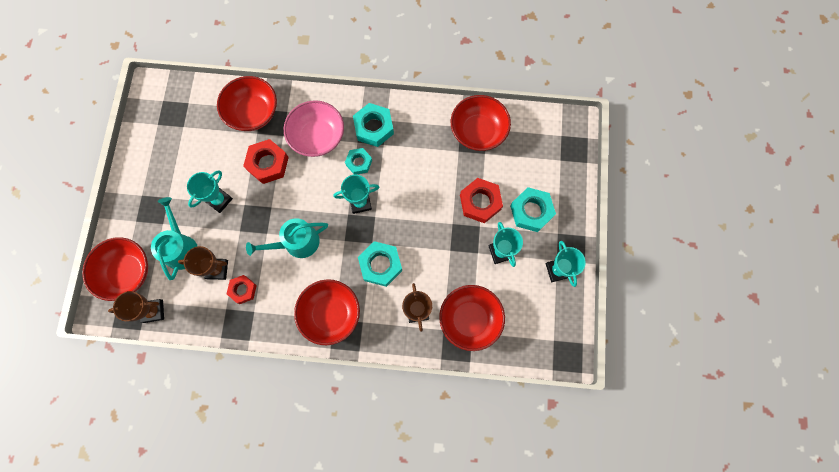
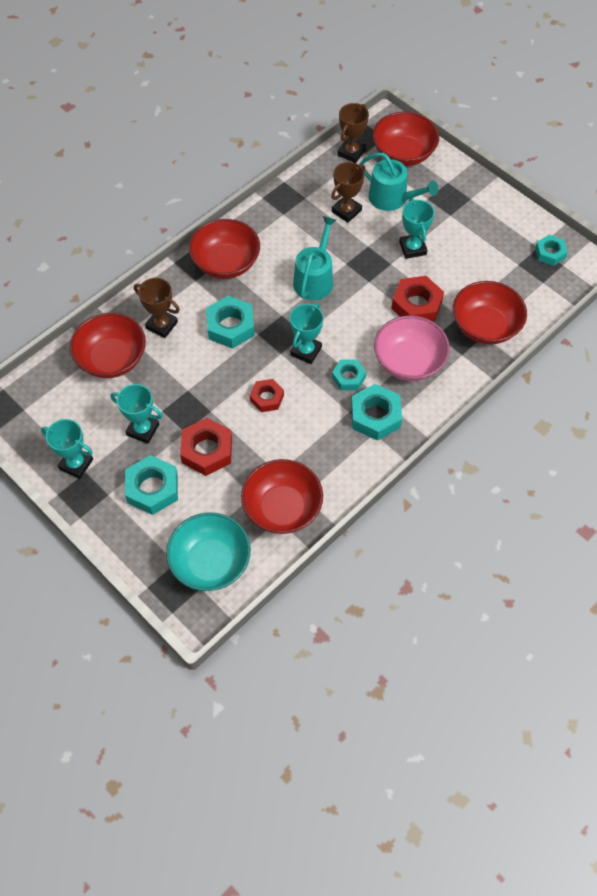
camera: 130 degrees right, 15 degrees down
red nut [227,275,257,304] -> red nut moved to [250,379,284,412]
none -> turquoise bowl [166,512,251,591]
none -> turquoise nut [535,235,568,266]

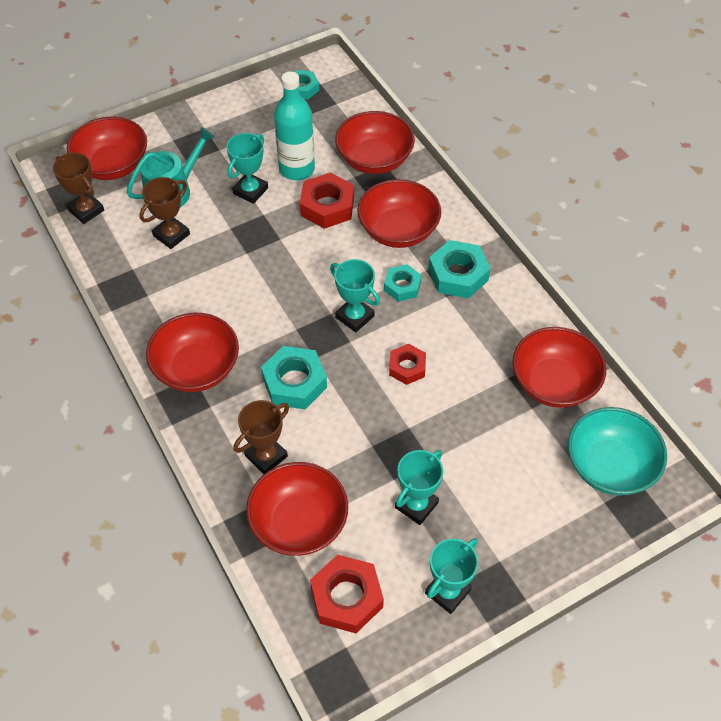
camera: 75 degrees left, 5 degrees down
turquoise nut [125,455,178,515] -> none
red nut [180,418,232,476] -> red nut moved to [310,555,384,633]
turquoise watering can [293,216,336,300] -> none
brown trophy [331,162,365,223] -> brown trophy turned 75 degrees clockwise [139,177,190,249]
pink bowl [374,316,450,381] -> red bowl [357,179,441,248]
turquoise trophy [399,198,434,259] -> turquoise trophy turned 60 degrees counterclockwise [226,133,268,204]
none -> turquoise bottle [274,71,315,180]

